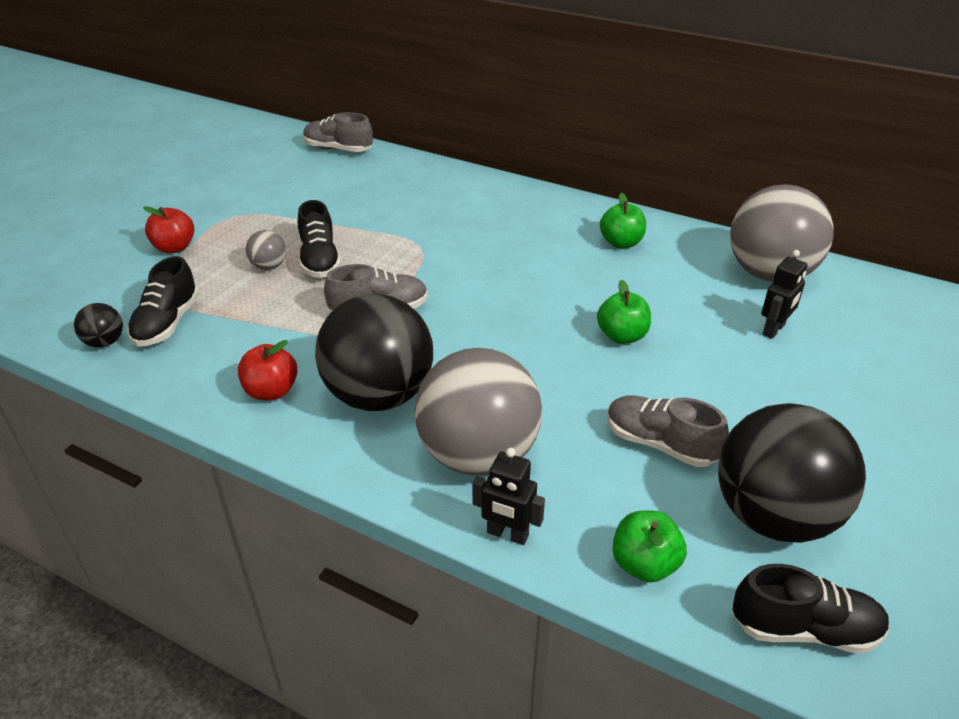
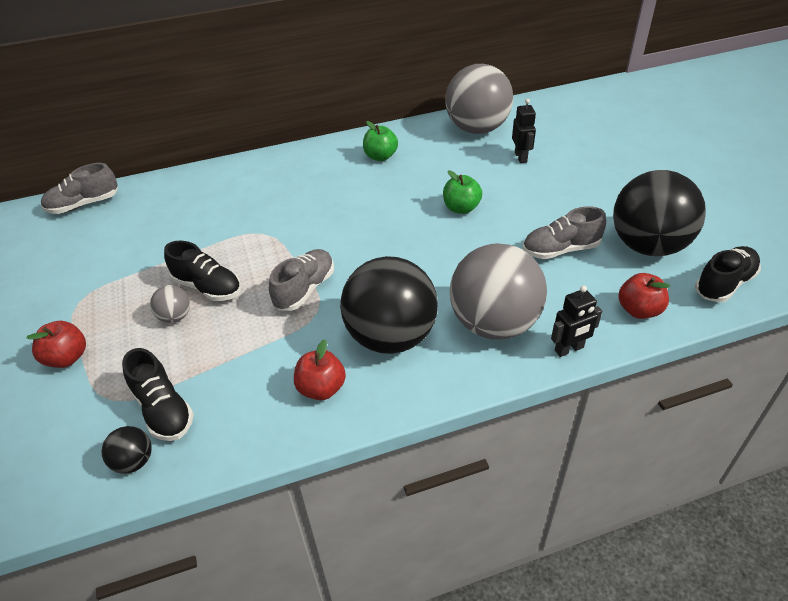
camera: 45 degrees left, 5 degrees up
green apple [612,510,687,582] -> red apple [618,273,670,319]

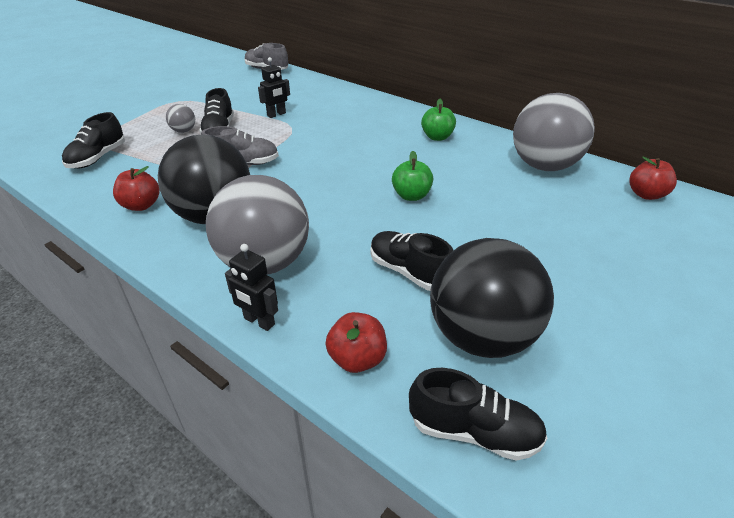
camera: 55 degrees right, 5 degrees down
red apple [27,321,86,368] -> red apple moved to [629,156,677,200]
black ball [102,426,152,474] -> none
black robot [512,99,536,163] -> black robot moved to [258,57,290,118]
grey shoe [523,206,606,259] -> black shoe [370,231,453,291]

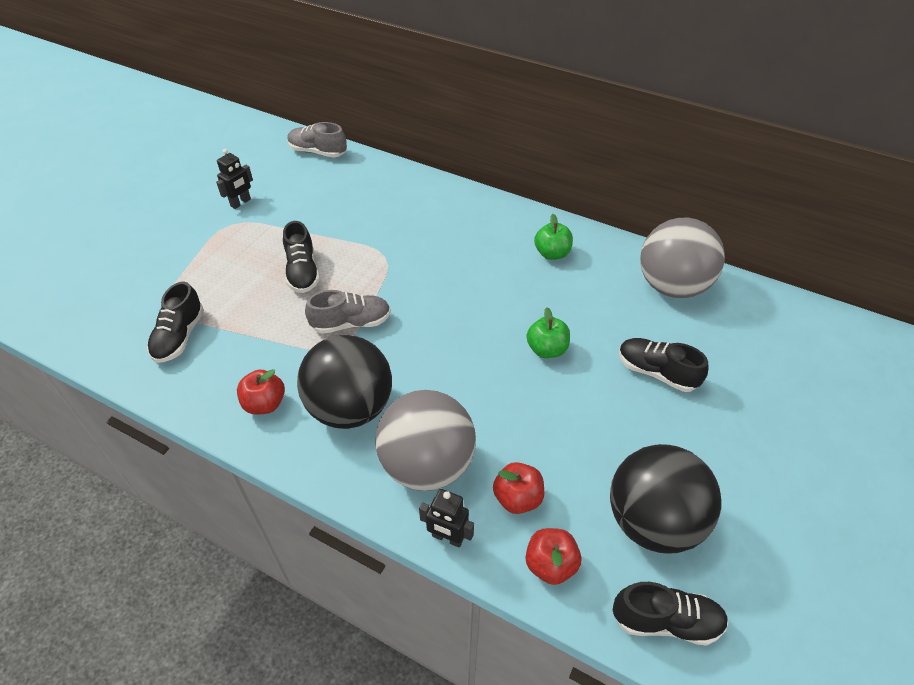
camera: 10 degrees left, 10 degrees up
grey ball [166,104,195,133] -> none
black robot [258,57,290,118] -> black robot moved to [216,149,253,209]
black shoe [370,231,453,291] -> black shoe moved to [619,338,709,392]
red apple [629,156,677,200] -> red apple moved to [493,462,544,514]

